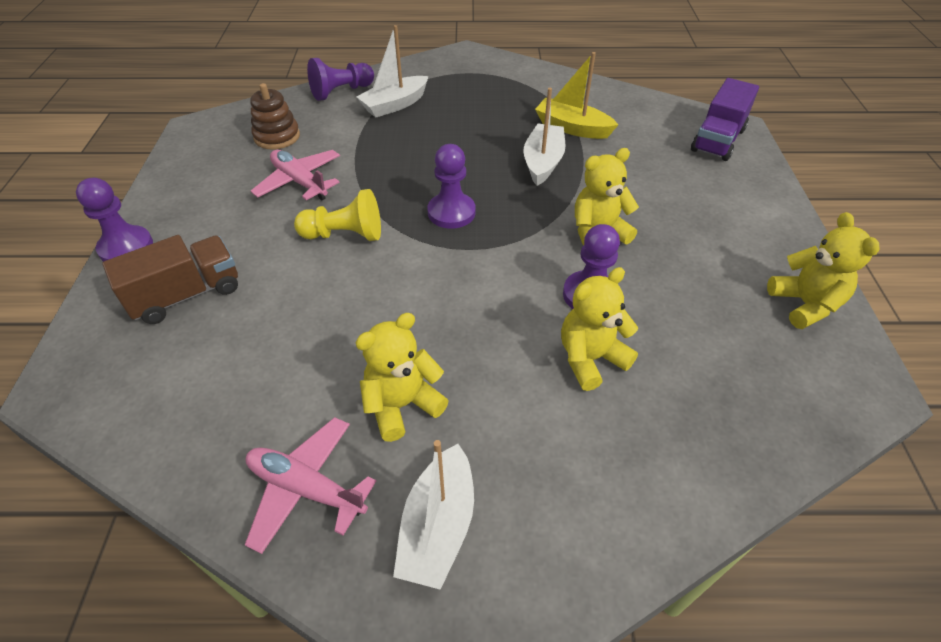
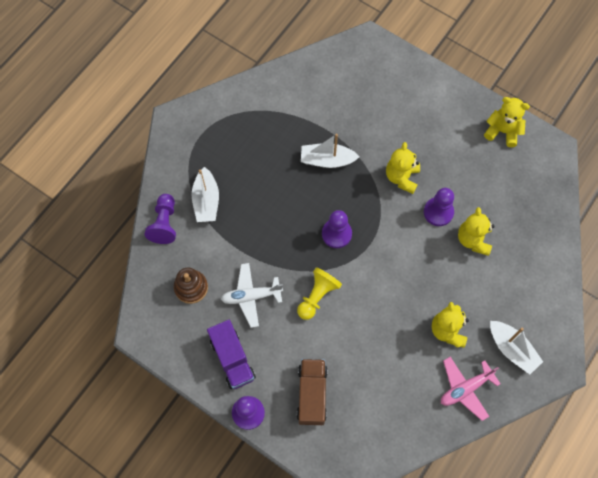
camera: 55 degrees left, 20 degrees up
pink plane [251,150,340,200] -> white plane [221,263,283,328]
white boat [523,88,565,186] -> white boat turned 45 degrees counterclockwise [301,134,360,168]
yellow boat [535,52,618,139] -> none
purple truck [691,78,759,161] -> purple truck moved to [207,320,256,389]

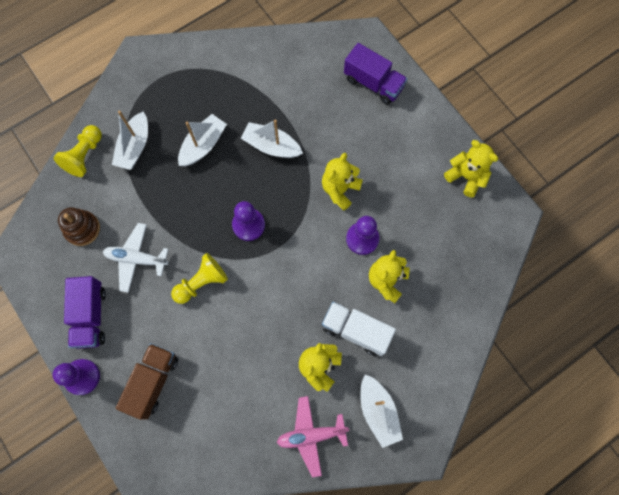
camera: 20 degrees right, 5 degrees up
purple pawn [145,194,176,244] -> yellow pawn [54,125,102,177]
none -> white boat [178,114,227,166]
none -> white truck [322,302,396,356]
none -> purple truck [344,43,407,105]

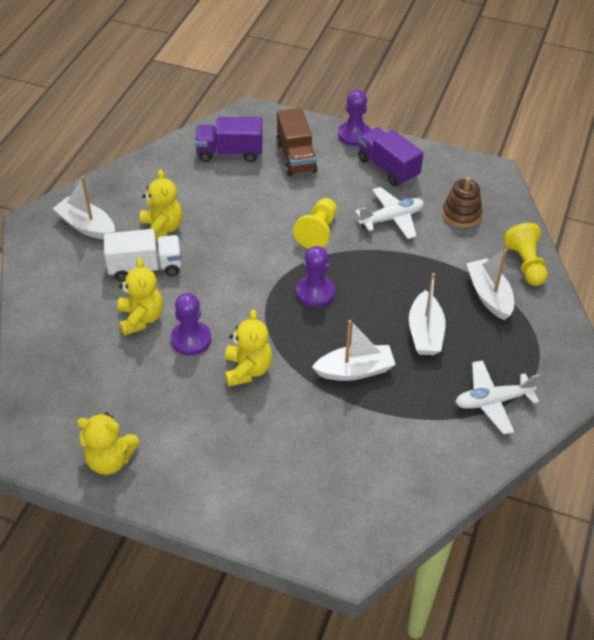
camera: 145 degrees right, 25 degrees down
pink plane [277,396,350,478] -> none
purple truck [344,43,407,105] -> purple truck moved to [195,117,263,162]
none -> white plane [455,360,540,435]

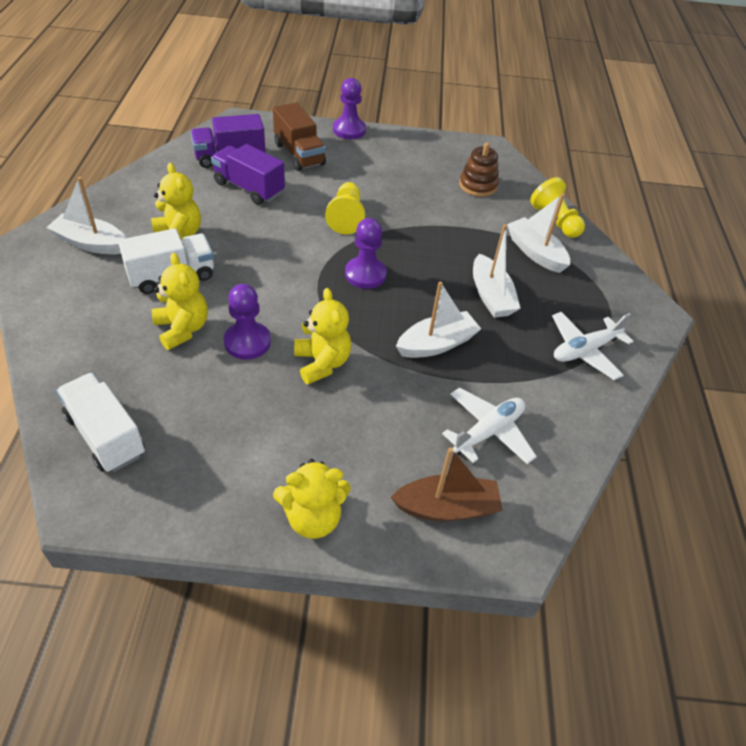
camera: 20 degrees left, 0 degrees up
yellow teddy bear [77,412,139,475] -> yellow teddy bear moved to [273,459,351,539]
white plane [355,187,424,239] -> white plane moved to [442,387,537,464]
purple truck [358,127,423,186] -> purple truck moved to [211,144,285,205]
none -> white truck [56,372,145,472]
none -> brown boat [390,447,503,521]

